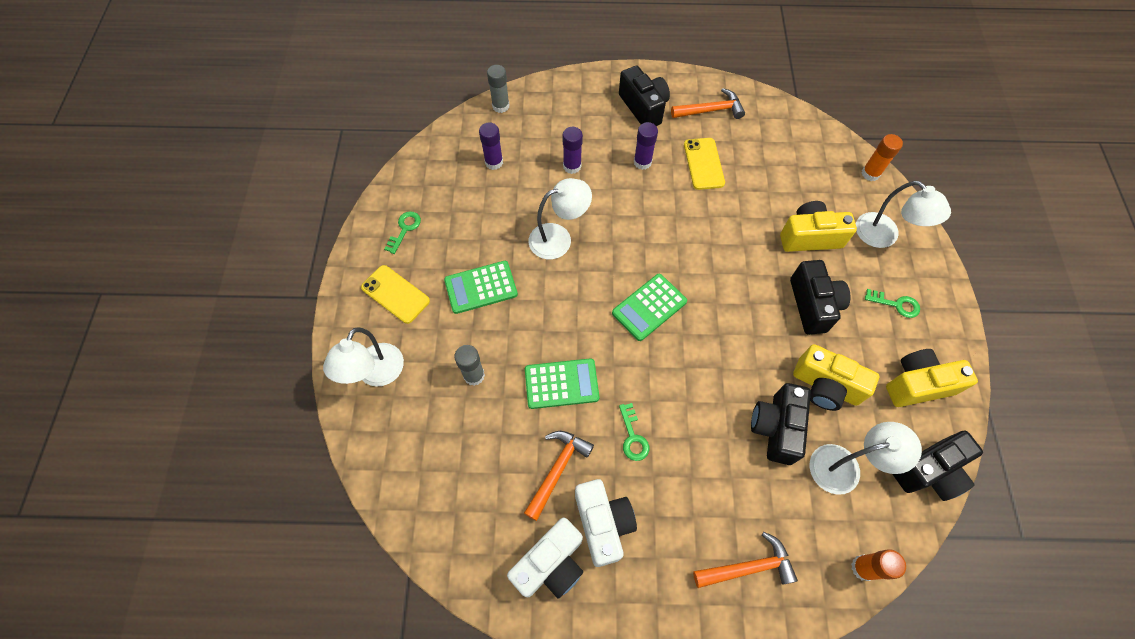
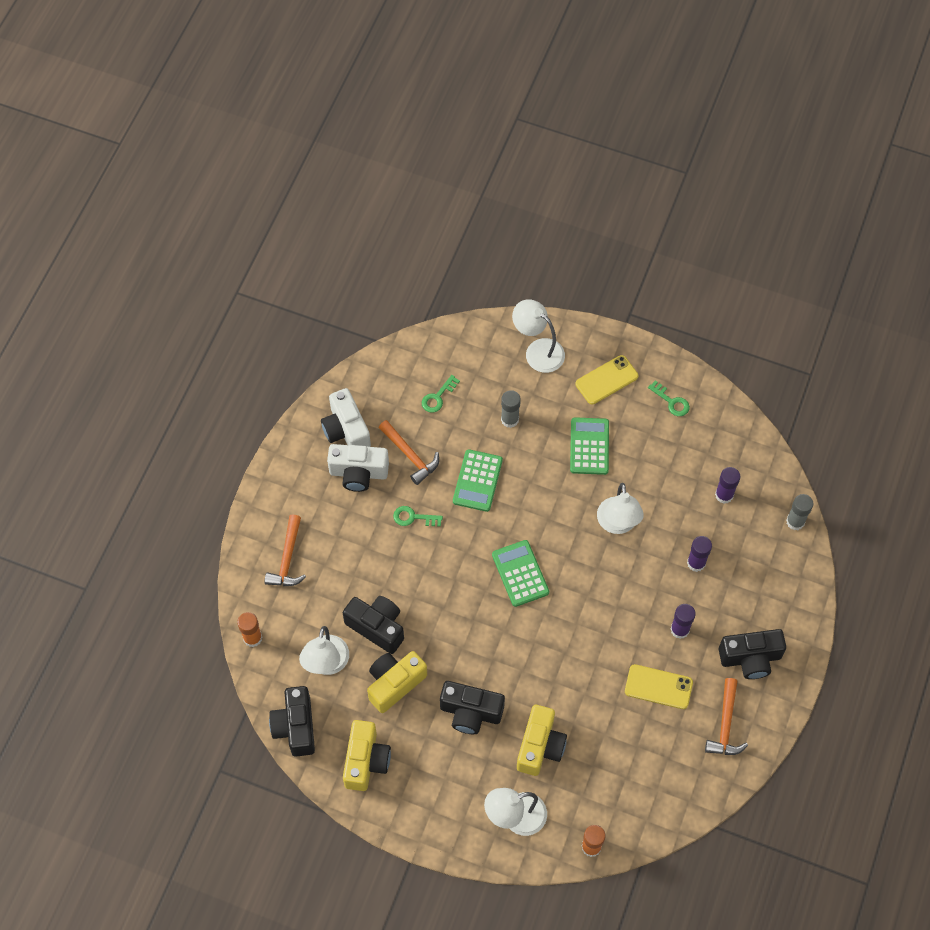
camera: 110 degrees right, 0 degrees up
green key [865,289,920,318] -> green key moved to [422,375,460,413]

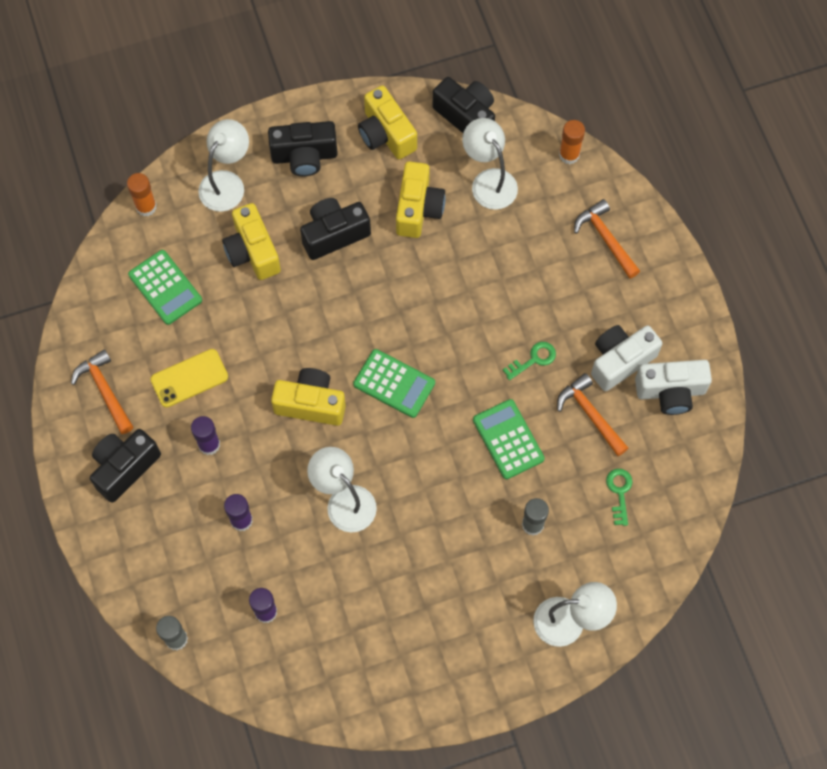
camera: 140 degrees right, 5 degrees up
white camera [321,388,371,447] -> white camera turned 150 degrees clockwise [635,360,712,415]
black camera [342,596,404,654] -> black camera moved to [268,121,338,176]
orange hammer [379,420,439,485] -> orange hammer turned 45 degrees clockwise [557,373,629,456]
green calculator [570,417,609,475] -> green calculator moved to [128,250,202,325]
yellow phone [575,355,638,405] -> none
green key [648,380,690,416] -> none
none -> yellow camera [271,368,346,426]

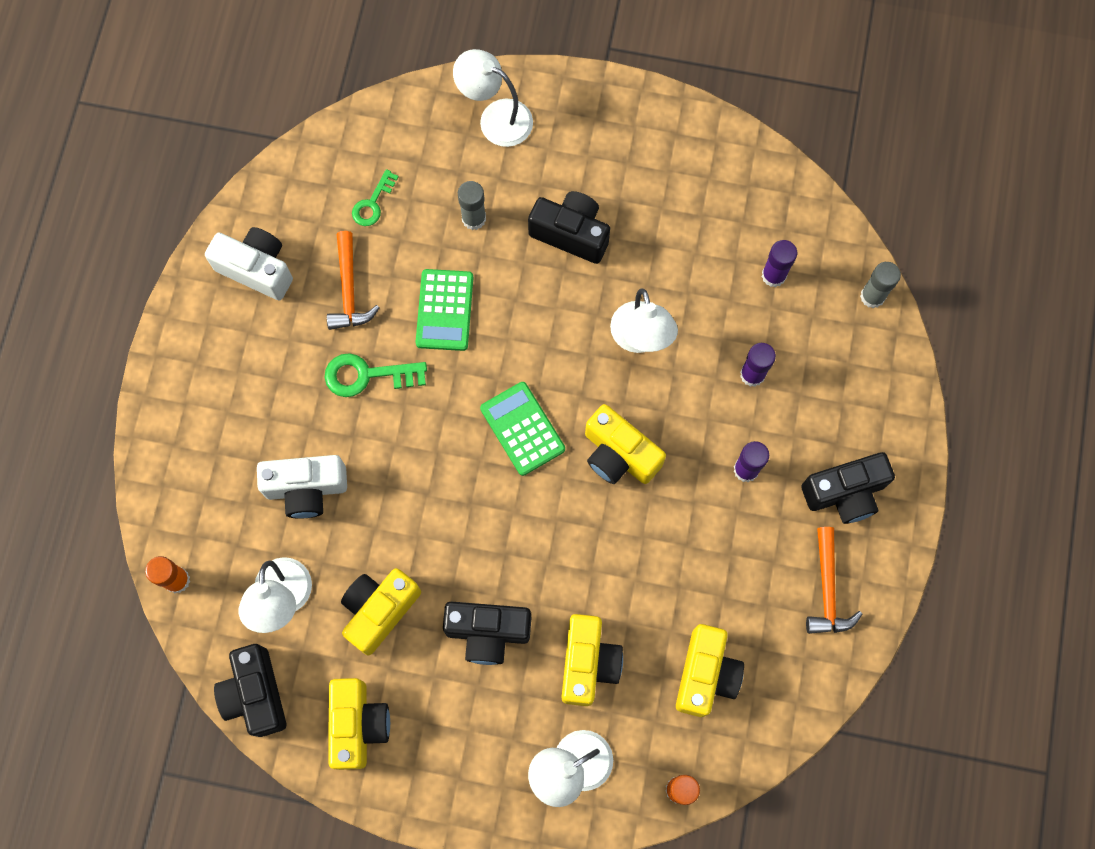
camera: 150 degrees left, 5 degrees up
green calculator [128,250,202,325] -> yellow camera [676,624,744,717]
yellow phone [150,349,228,408] -> none
black camera [268,121,338,176] -> black camera moved to [528,191,610,264]
green key [503,342,556,380] -> green key [325,353,427,397], size x1.53
orange hammer [574,199,640,279] -> none
white camera [591,325,662,391] -> white camera moved to [257,455,347,519]

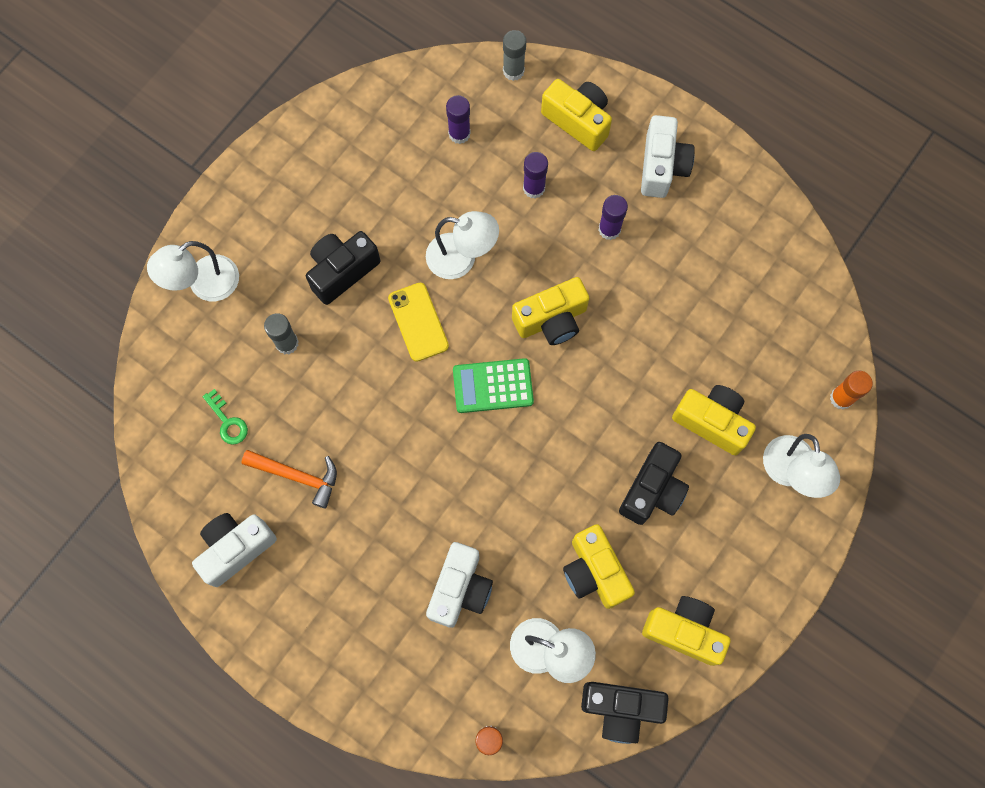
camera: 65 degrees left, 0 degrees up
green key [325,353,427,397] -> none
green calculator [416,269,473,351] -> none
yellow camera [676,624,744,717] -> yellow camera moved to [541,79,612,151]
black camera [801,452,895,524] -> white camera [641,115,695,198]
orange hammer [806,527,863,634] -> none
none -> yellow phone [388,283,449,362]

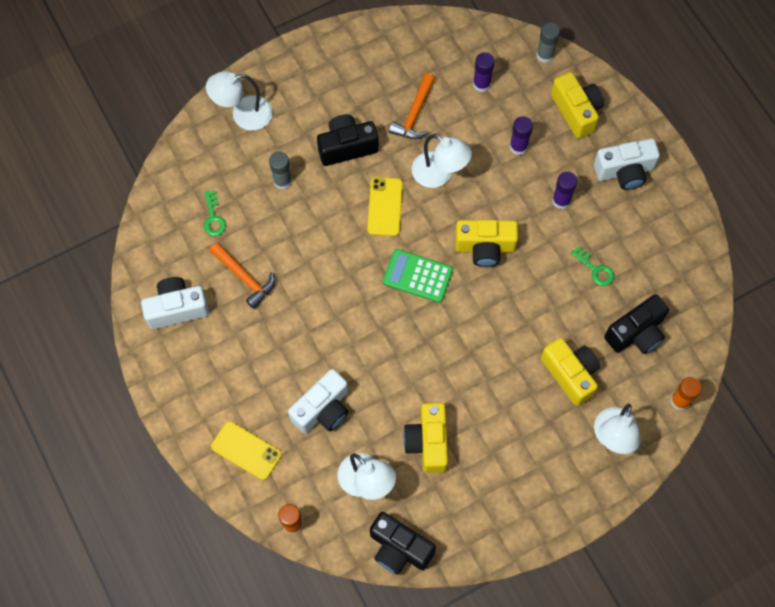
camera: 25 degrees right, 5 degrees down
black camera [619,442,689,525] -> black camera moved to [604,294,669,354]
white camera [641,115,695,198] -> white camera turned 45 degrees clockwise [594,138,660,190]
yellow camera [642,596,731,666] -> none
none -> yellow phone [211,421,281,480]
none -> orange hammer [389,73,435,139]
none -> green key [571,246,614,286]

